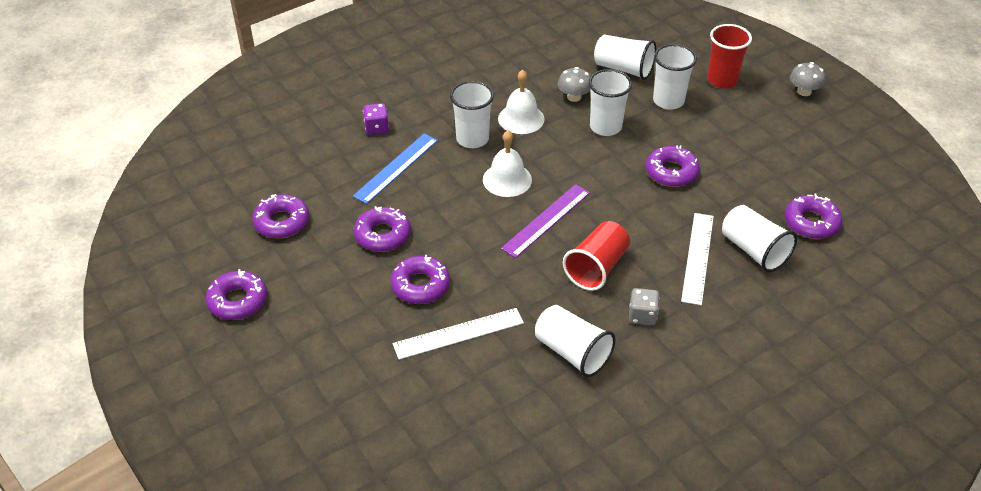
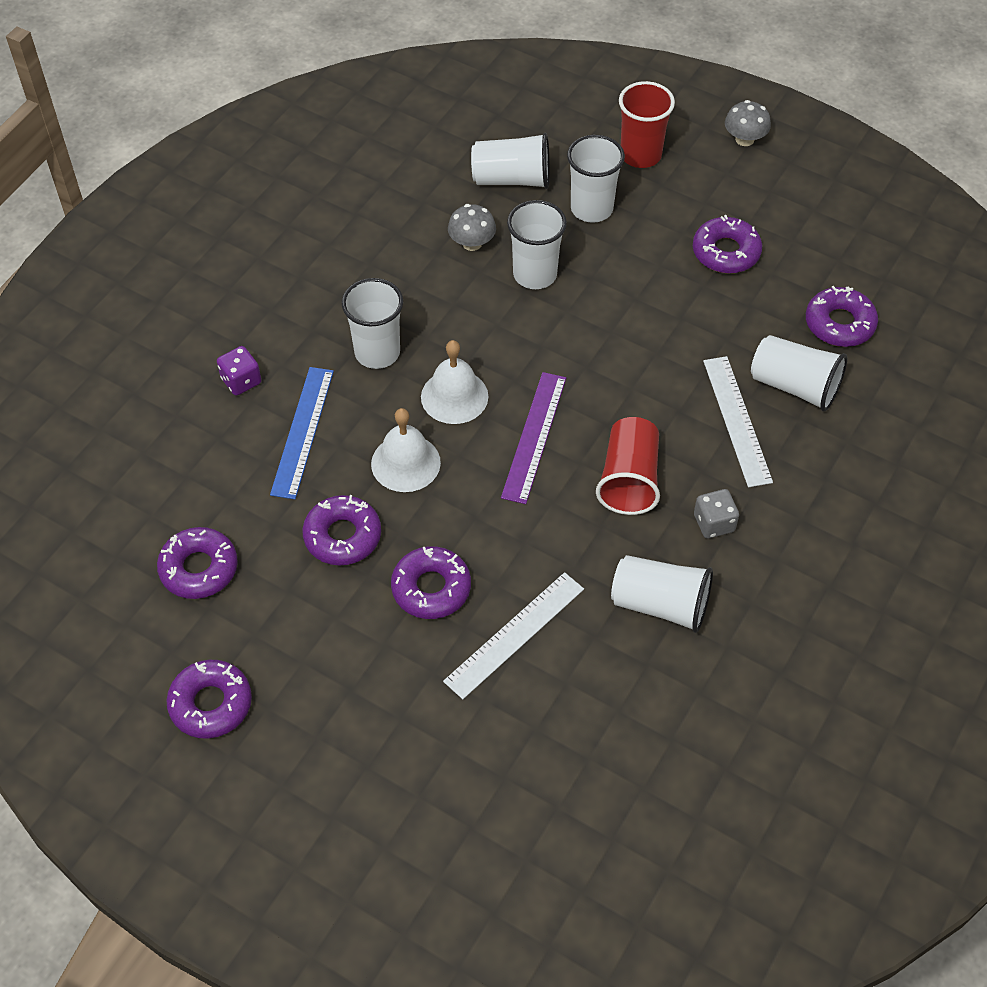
camera: 25 degrees left, 10 degrees up
white bell [498,70,545,134] -> white bell moved to [371,408,441,492]
purple donut [646,145,700,187] -> purple donut moved to [693,215,762,273]

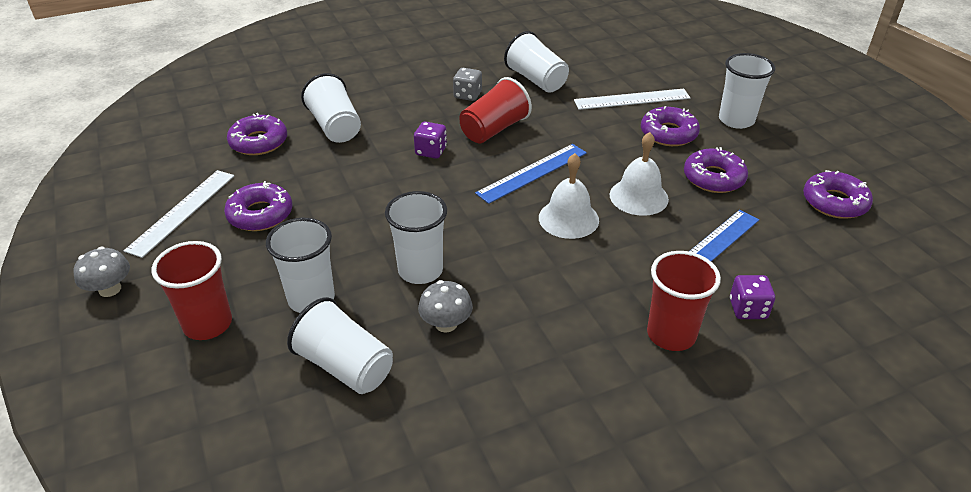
camera: 145 degrees left, 15 degrees down
purple donut [166,660,252,739] -> none
white cup [342,278,403,369] -> white cup moved to [719,53,775,129]
purple ruler [501,372,566,504] -> blue ruler [475,144,587,204]
white ruler [703,356,773,487] -> white ruler moved to [124,170,234,258]
none -> purple dice [414,122,447,159]
none -> red cup [647,251,721,351]

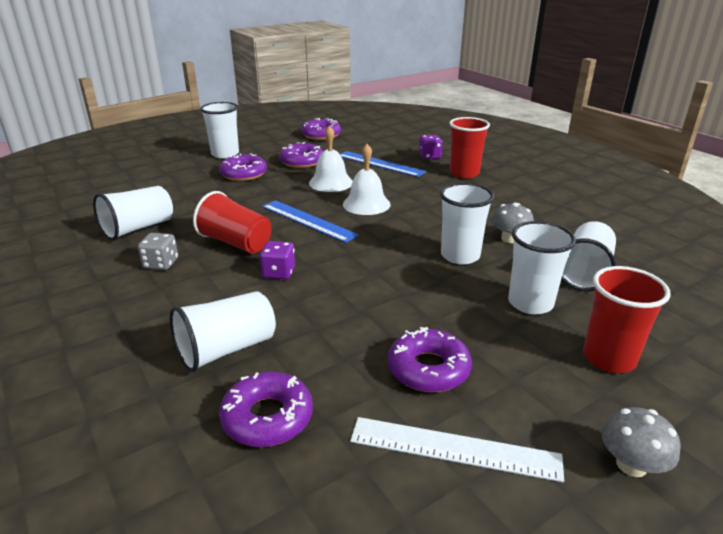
camera: 100 degrees left, 10 degrees down
white ruler [574,89,690,110] -> none

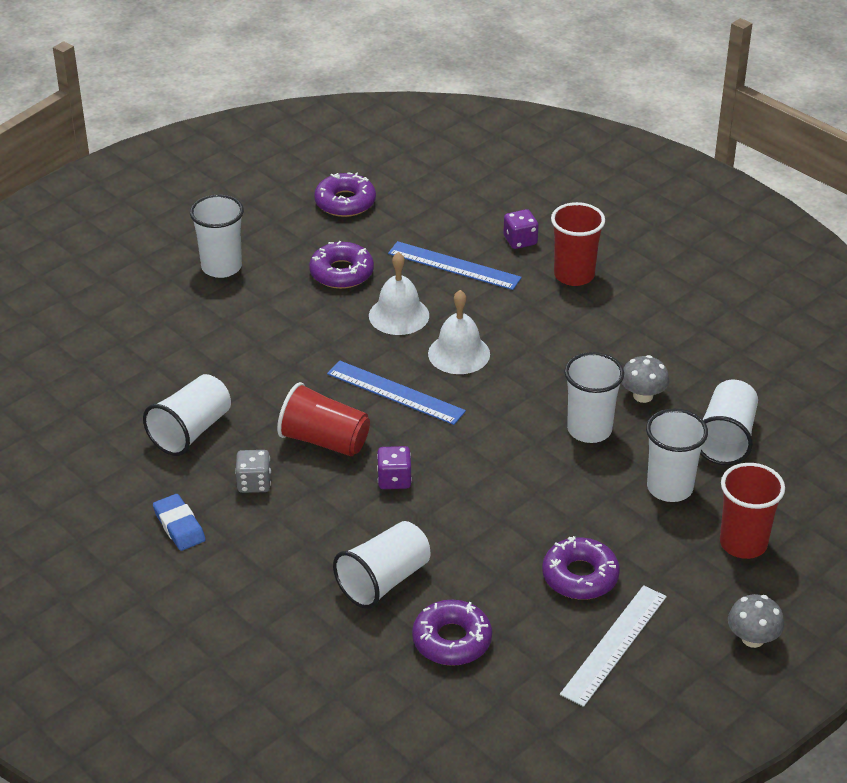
camera: 10 degrees left, 10 degrees up
purple donut [219,153,267,181] -> none
white ruler [350,417,564,482] -> white ruler turned 60 degrees counterclockwise [560,585,667,707]
none -> blue eraser [153,494,206,551]

